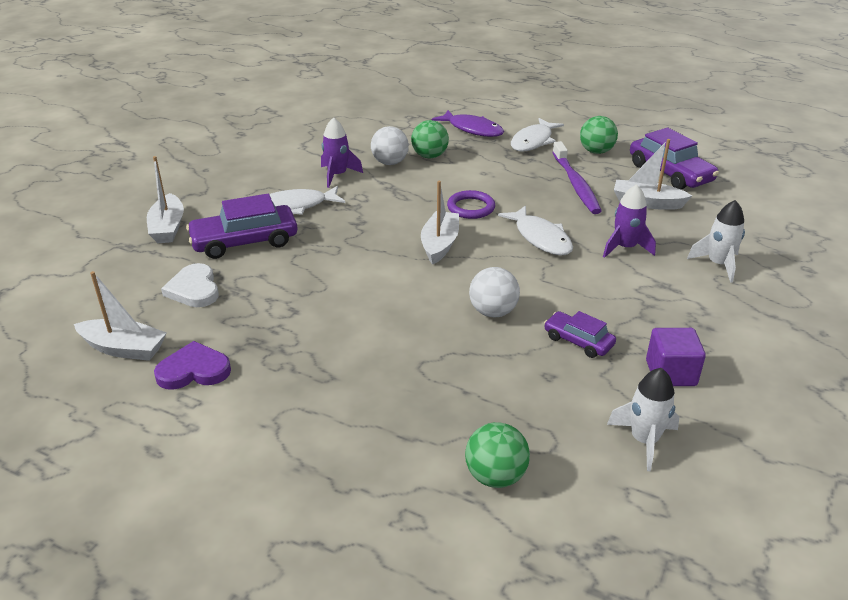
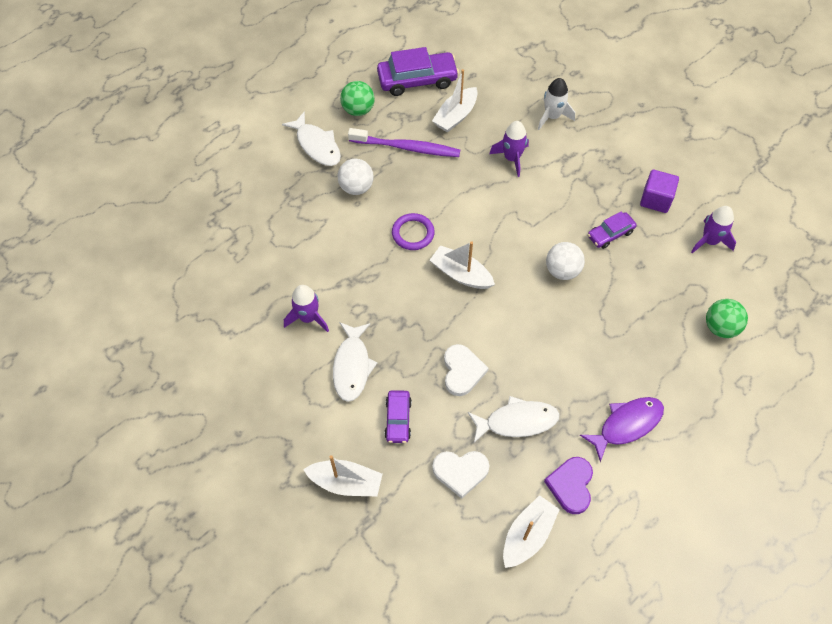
camera: 70 degrees left, 25 degrees up
purple car [186,194,298,259] -> purple car [384,390,412,443], size x0.57
white ball [371,126,409,165] -> white ball moved to [337,159,374,195]
green ball [411,120,449,158] -> none
purple fish [432,110,504,137] -> purple fish moved to [580,397,664,462]
white fish [498,205,573,255] -> white fish moved to [468,396,560,443]
white rocket [607,368,679,471] -> purple rocket [691,206,736,253]
none -> white heart [444,344,488,396]

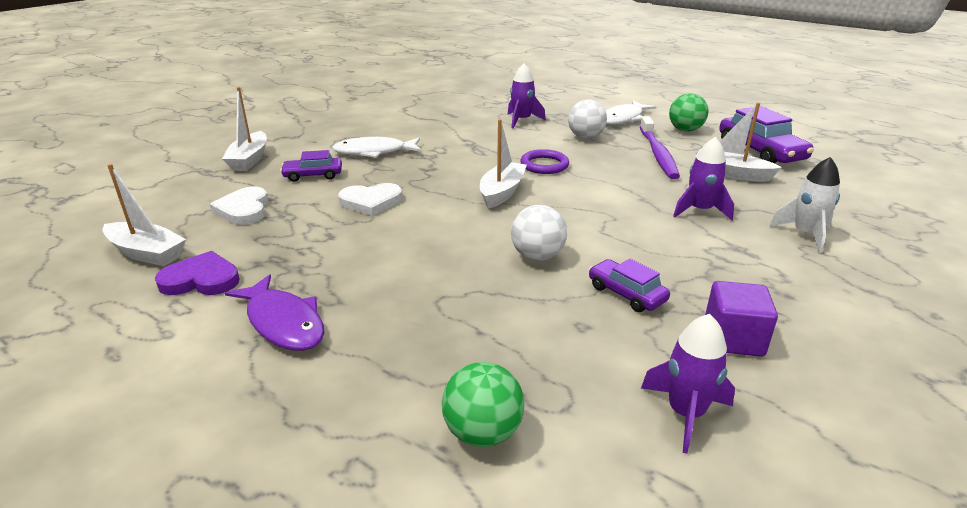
camera: 80 degrees right, 30 degrees down
purple rocket [284,285,329,332] -> purple rocket moved to [508,63,546,128]
white fish [468,396,560,443] -> none

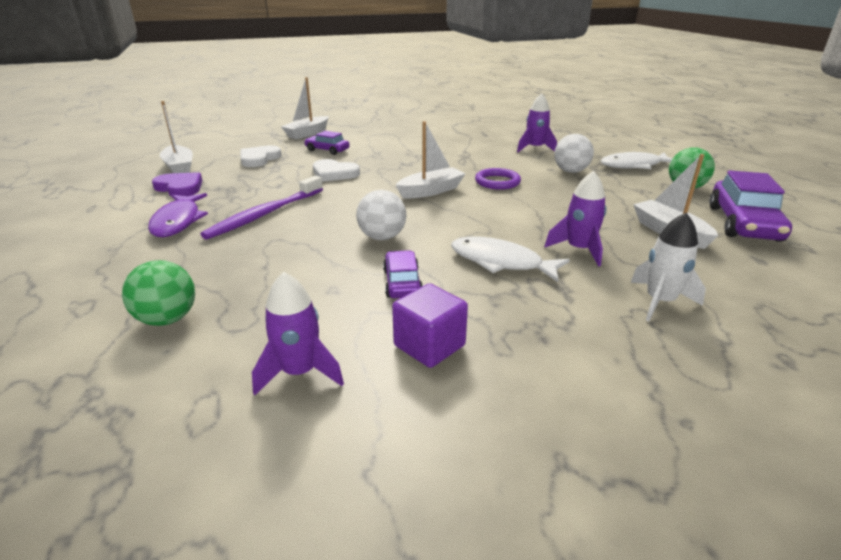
camera: 35 degrees right, 0 degrees up
white fish [332,137,421,158] -> white fish moved to [451,237,570,282]
purple toothbrush [640,116,680,179] -> purple toothbrush moved to [200,176,323,240]

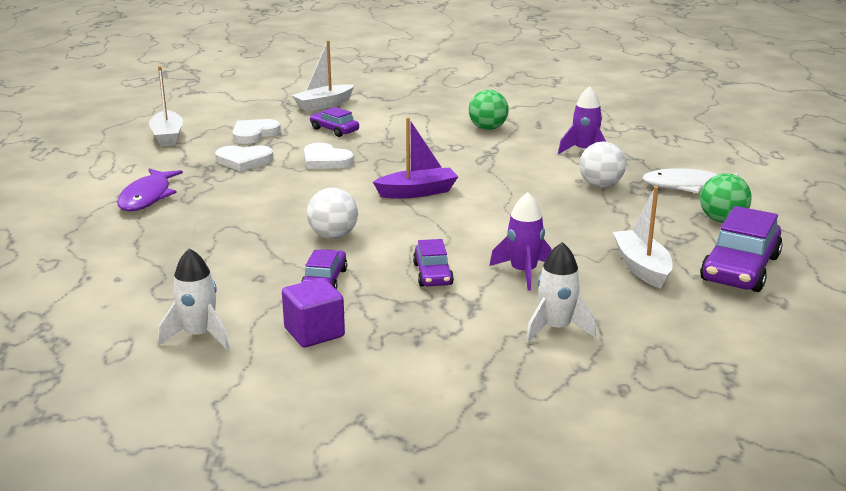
camera: 15 degrees right, 5 degrees down
green ball [122,260,195,326] -> green ball moved to [469,90,509,130]
purple heart [152,172,202,197] -> none
purple toothbrush [200,176,323,240] -> none
purple rocket [252,272,344,395] -> white rocket [158,248,229,349]
white boat [396,121,465,198] -> purple boat [373,117,458,198]
white fish [451,237,570,282] -> purple car [413,239,454,287]
purple ring [475,168,521,190] -> none
none -> white heart [215,145,273,171]

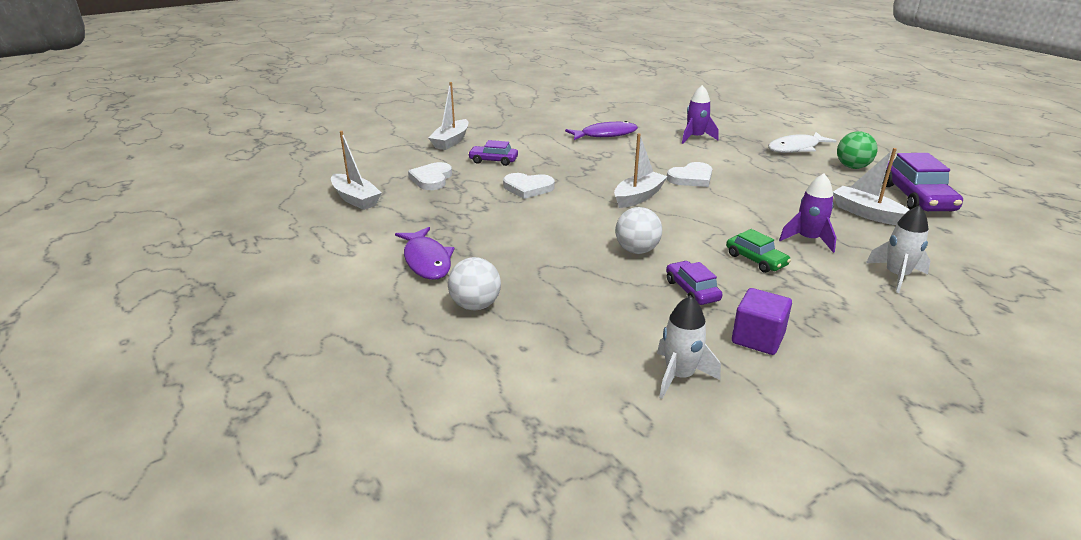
camera: 30 degrees left, 5 degrees up
white heart [215,145,273,171] -> white heart moved to [667,162,712,187]
purple boat [373,117,458,198] -> white boat [614,133,668,208]
purple car [413,239,454,287] -> green car [726,229,791,273]
green ball [469,90,509,130] -> purple fish [565,121,638,140]
white ball [580,142,626,188] -> white ball moved to [448,257,501,310]

